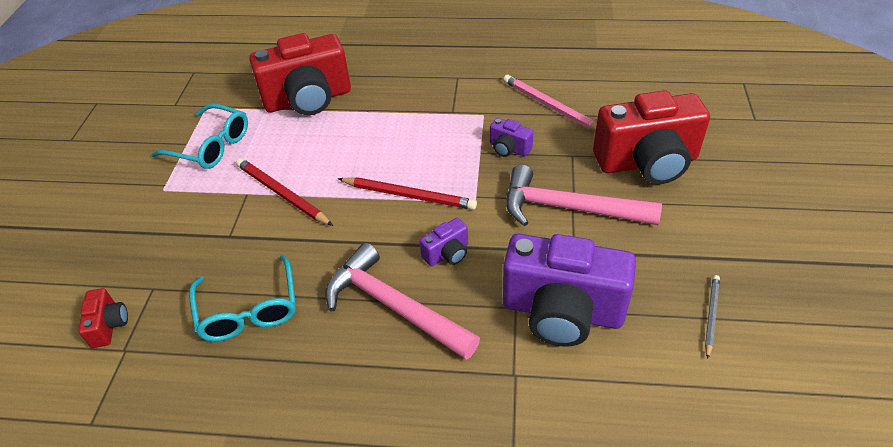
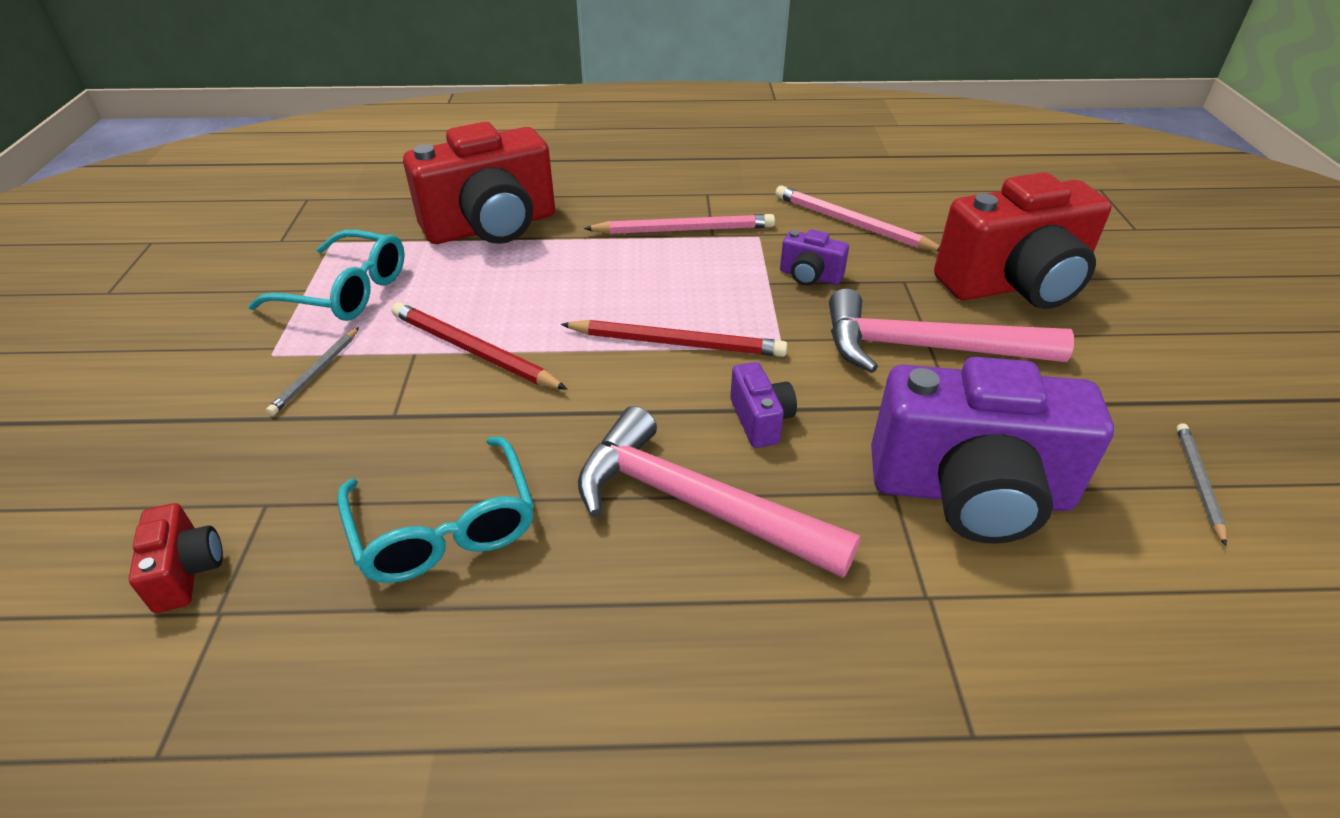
camera: 10 degrees left, 5 degrees down
purple camera [420,218,468,266] -> purple camera turned 60 degrees counterclockwise [730,362,797,448]
none -> grey pencil [266,327,359,416]
none -> pink pencil [584,214,775,234]

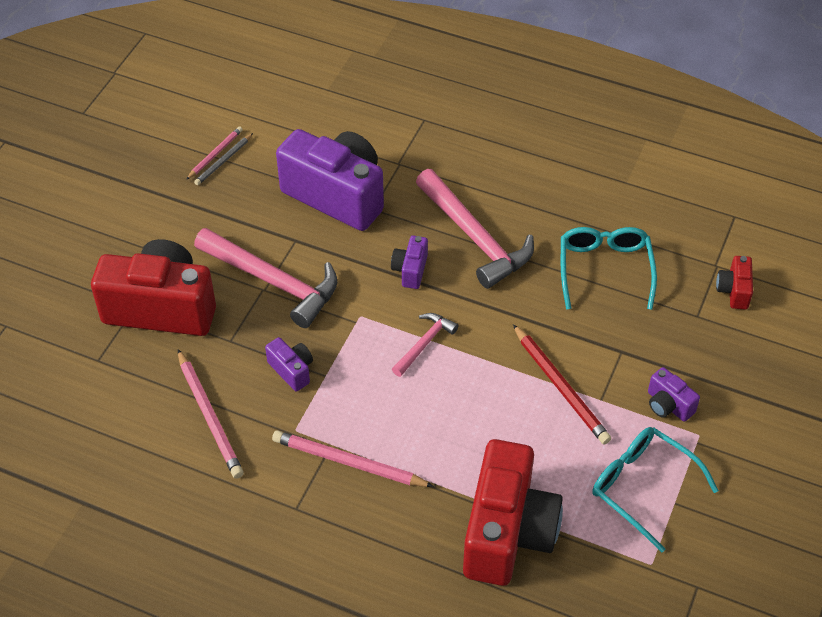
camera: 155 degrees left, 10 degrees up
grey pencil [266,327,359,416] -> purple camera [648,367,700,422]
red camera [403,122,555,244] -> red camera turned 105 degrees clockwise [463,439,563,586]
red pencil [560,320,788,357] -> pink hammer [392,313,459,377]
none -> pink pencil [186,126,243,180]

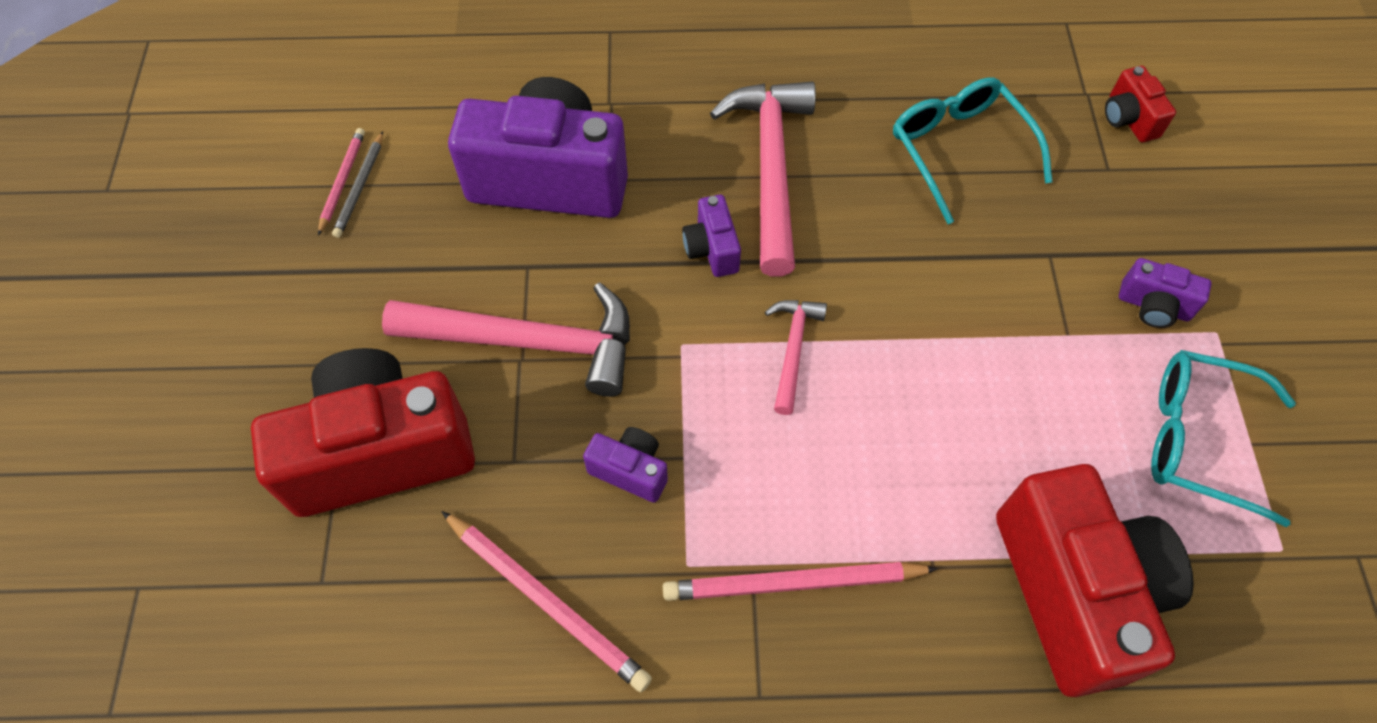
camera: 25 degrees left, 10 degrees up
pink hammer [416,169,534,289] -> pink hammer turned 120 degrees counterclockwise [710,82,816,277]
red pencil [513,324,611,445] -> none

